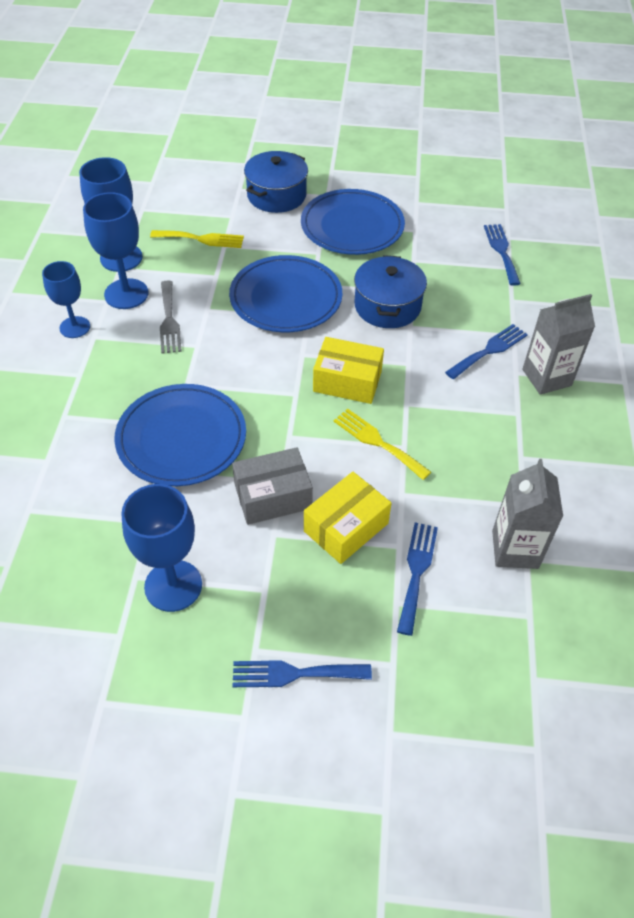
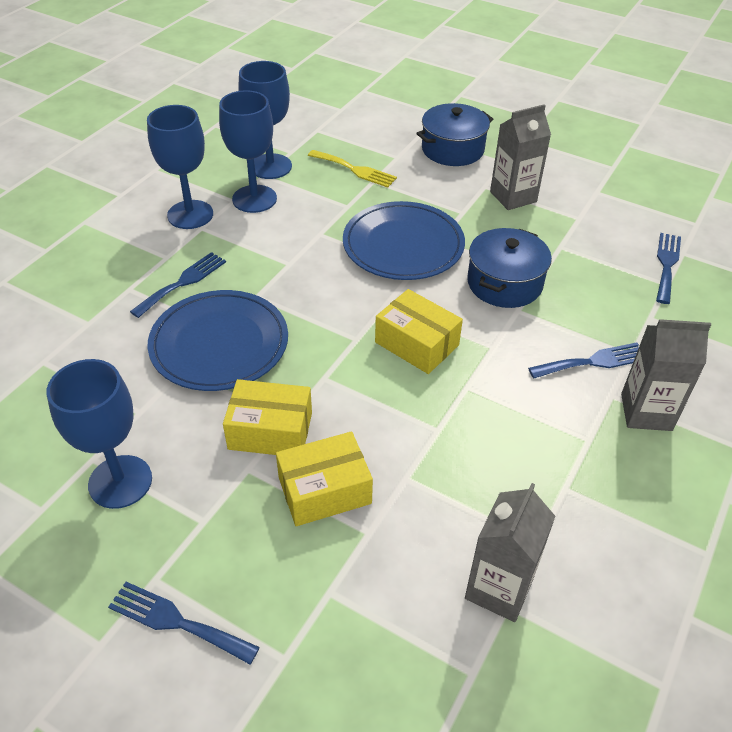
camera: 25 degrees right, 5 degrees down
blue goblet [42,261,90,338] -> blue goblet [147,105,213,229], size x1.50
grey fork [160,281,182,354] -> none
grey box [232,447,313,525] -> yellow box [223,379,312,455]
blue plate [301,189,405,255] -> grey carton [490,104,551,210]
yellow fork [333,409,431,480] -> none
blue fork [397,522,438,636] -> blue fork moved to [130,252,226,318]

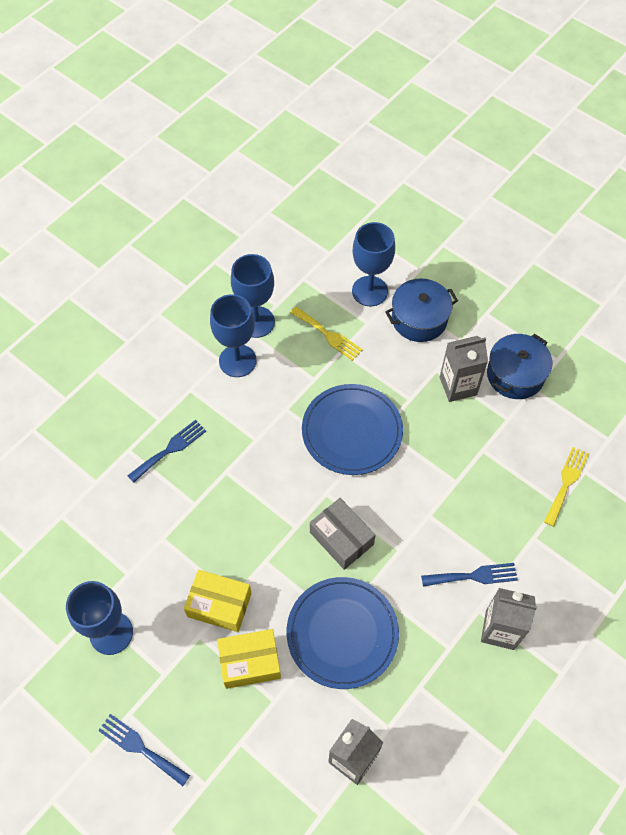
camera: 10 degrees right, 15 degrees up
blue goblet [147,105,213,229] -> blue goblet moved to [352,222,395,306]
blue plate [148,290,288,391] -> blue plate moved to [287,577,399,689]
yellow box [375,289,463,374] -> grey box [310,498,376,570]
blue pot [467,228,552,308] -> blue pot moved to [487,334,553,399]
blue fork [656,233,681,304] -> yellow fork [544,447,589,527]

